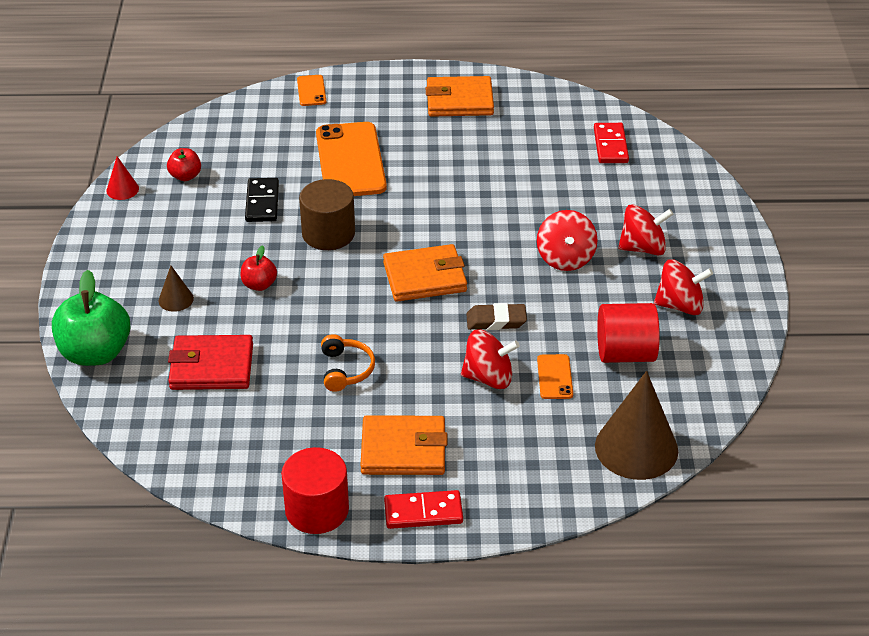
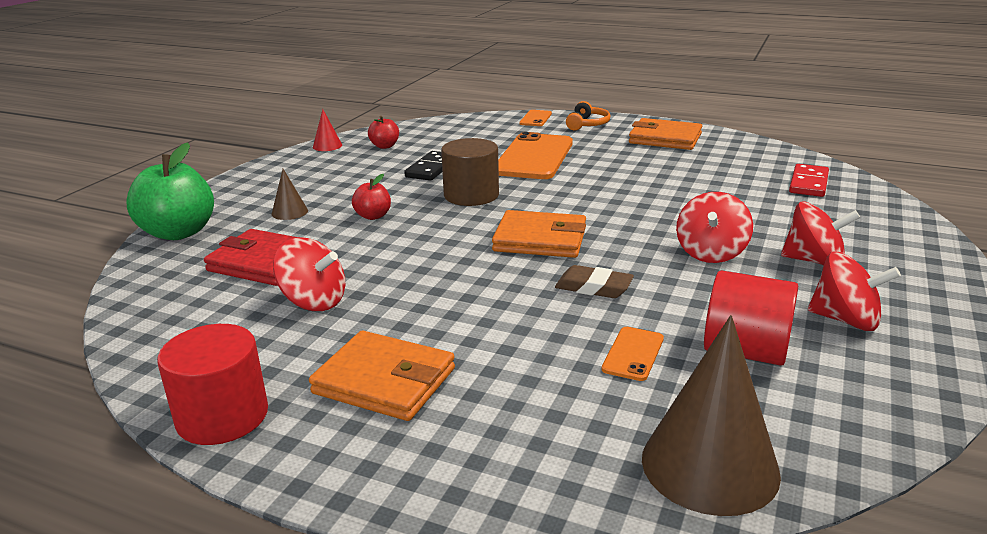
camera: 25 degrees right, 15 degrees down
orange headphones [321,334,375,392] -> orange headphones moved to [566,101,610,131]
red domino [384,490,463,529] -> none
red spinning top [461,329,520,389] -> red spinning top moved to [273,237,345,311]

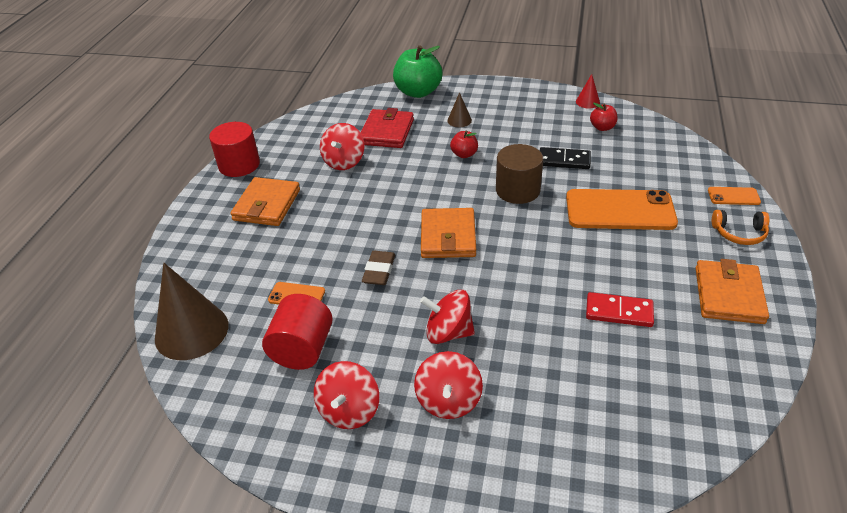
camera: 80 degrees right, 15 degrees up
red domino [789,164,829,197] -> red domino moved to [586,292,654,327]

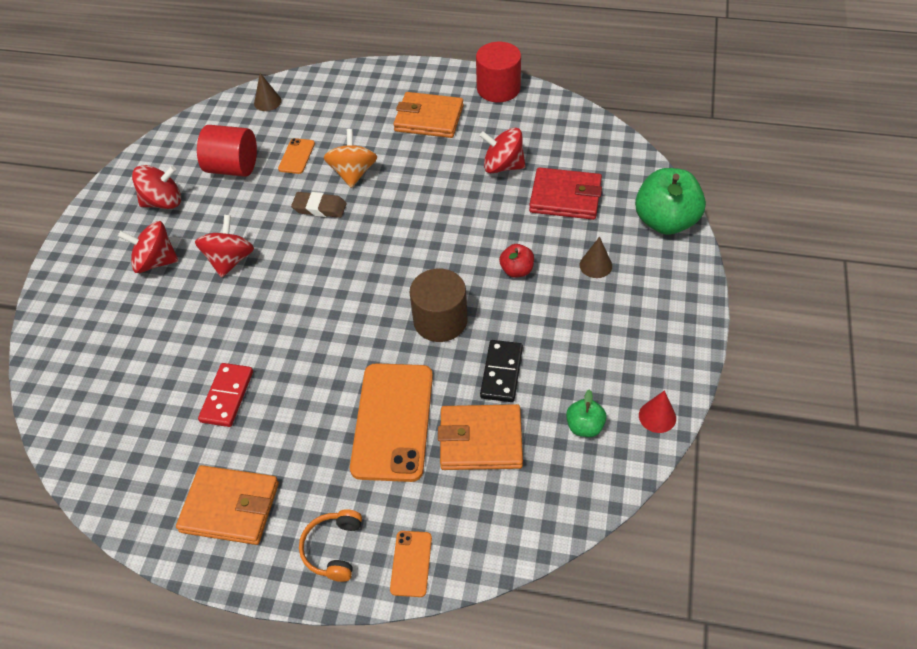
camera: 90 degrees right, 10 degrees up
brown cone [155,263,228,360] -> brown cone [254,73,281,111], size x0.46
red spinning top [314,361,379,429] -> red spinning top turned 150 degrees clockwise [132,165,181,209]
orange wallet [421,208,476,258] -> orange wallet moved to [438,404,523,470]
red apple [590,103,617,131] -> green apple [566,389,607,437]
none -> orange spinning top [323,129,377,188]

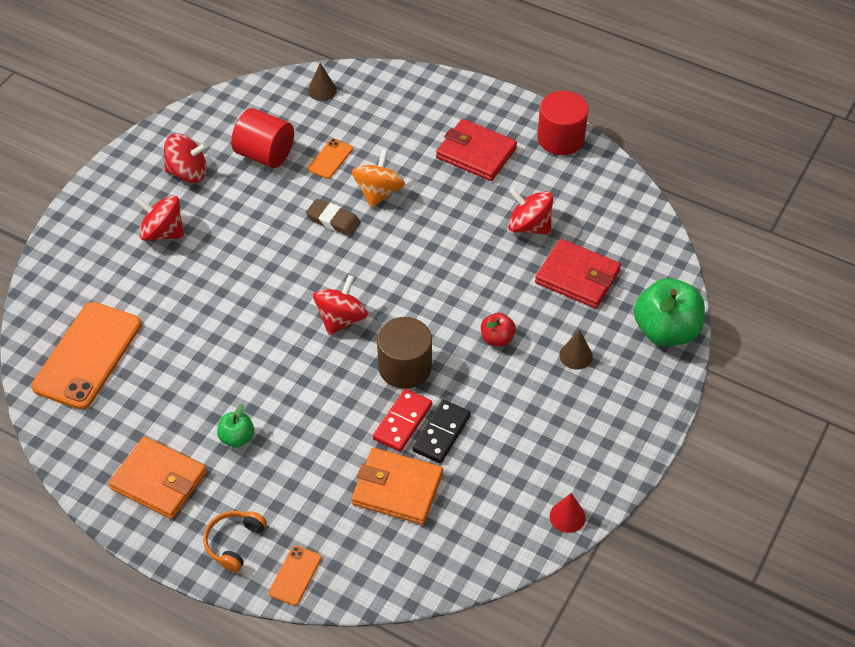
camera: 15 degrees right, 0 degrees up
red spinning top [195,215,254,278] -> red spinning top moved to [313,275,368,335]
red domino [198,363,253,427] -> red domino moved to [373,389,432,452]
orange phone [350,363,433,482] -> orange phone moved to [31,302,141,410]
orange wallet [393,92,464,138] -> red wallet [436,119,517,181]
green apple [566,389,607,437] -> green apple moved to [217,404,254,448]

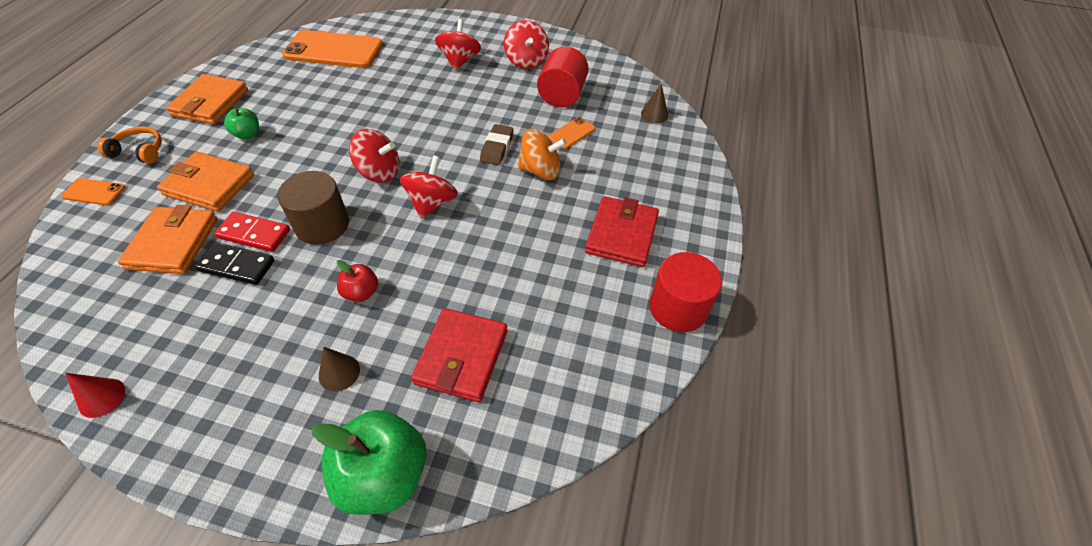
camera: 75 degrees right, 0 degrees up
orange phone [308,139,353,179] -> orange phone turned 60 degrees counterclockwise [548,117,595,149]
red spinning top [508,188,553,235] -> red spinning top moved to [400,155,458,219]
none -> orange wallet [157,152,254,212]

